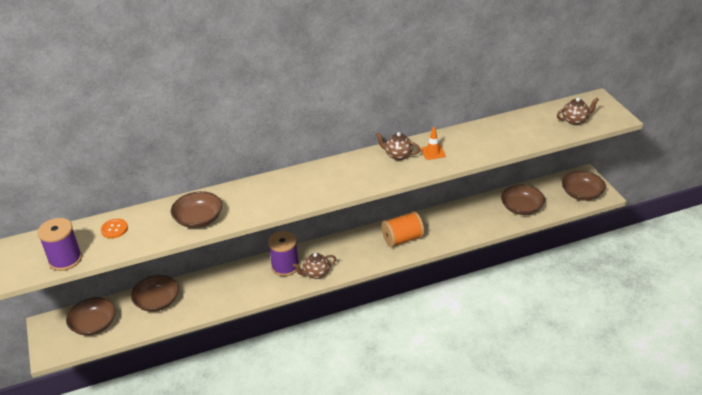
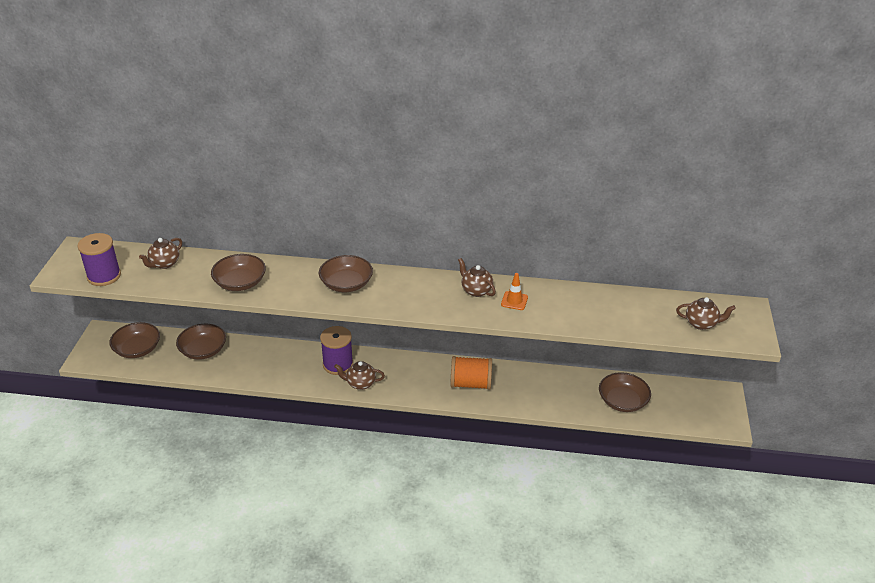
camera: 25 degrees right, 0 degrees up
orange button [101,219,128,238] -> brown teapot [139,238,182,269]
brown bowl [562,171,606,201] -> brown bowl moved to [319,255,373,292]

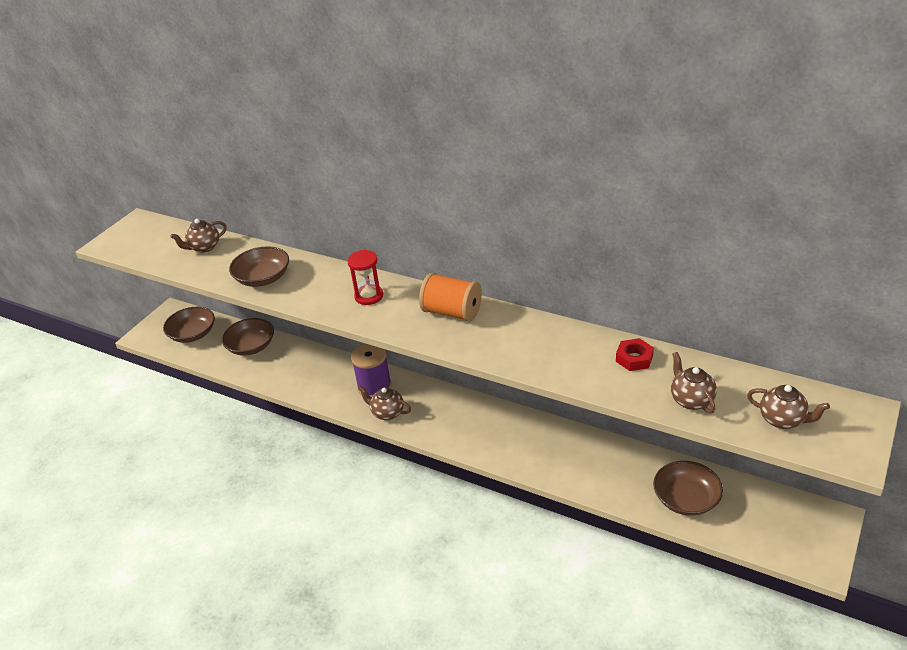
camera: 25 degrees right, 0 degrees up
purple spool [77,233,121,286] -> none
brown bowl [319,255,373,292] -> red hourglass [347,250,383,305]
orange spool [451,356,492,390] -> orange spool moved to [419,273,482,322]
brown teapot [458,258,496,297] -> brown teapot moved to [671,352,717,414]
orange traffic cone [501,273,528,310] -> none
none -> red nut [616,338,654,371]

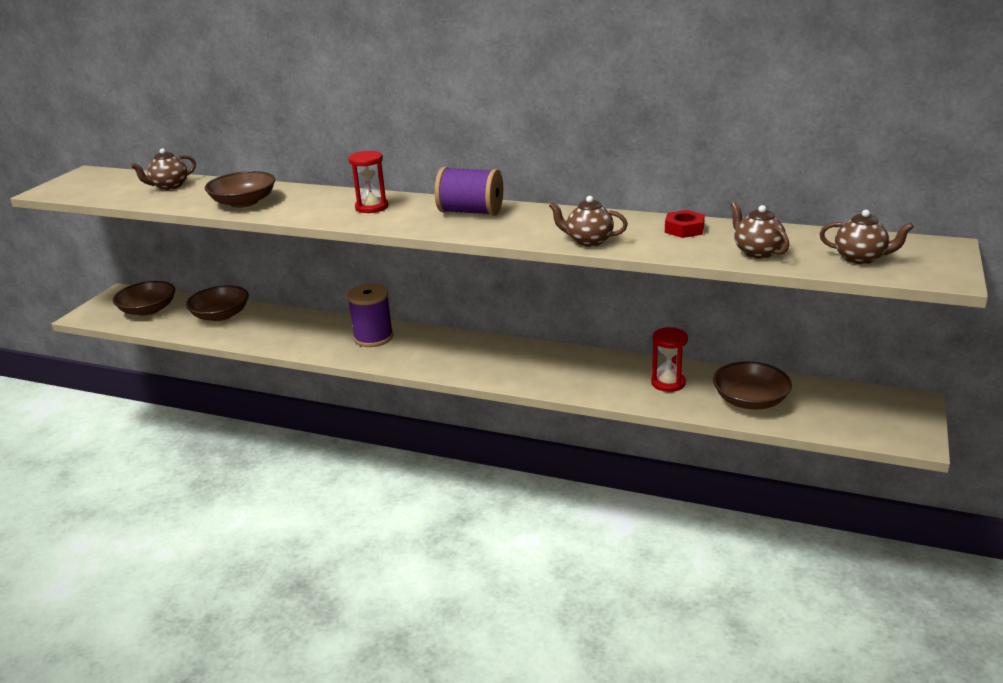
camera: 10 degrees left, 10 degrees down
brown teapot [358,386,411,420] -> brown teapot moved to [549,196,628,247]
orange spool [419,273,482,322] -> purple spool [435,167,503,216]
none -> red hourglass [651,327,688,392]

